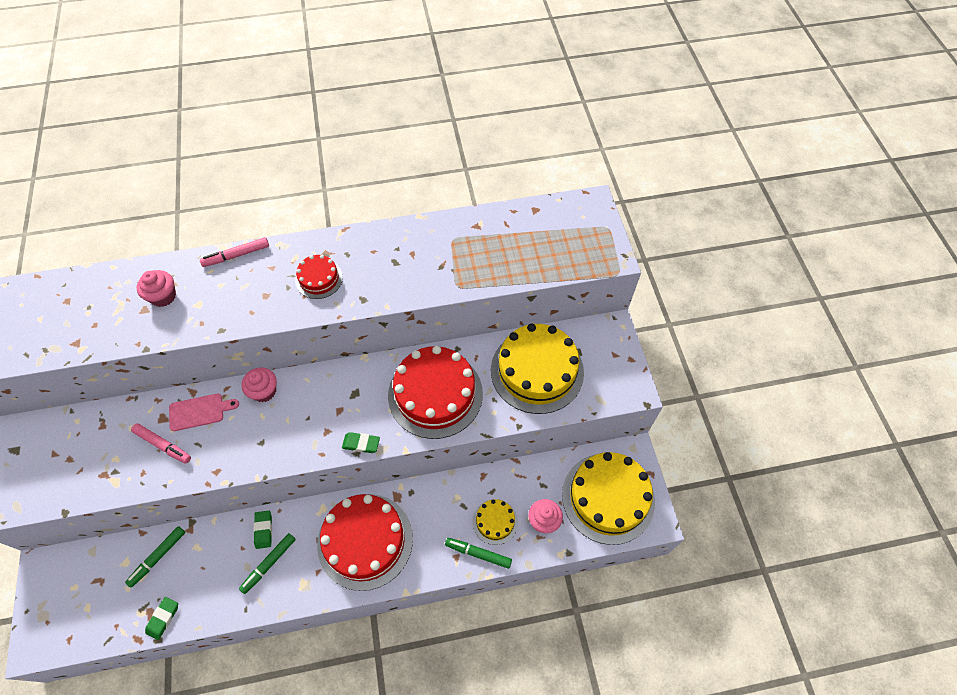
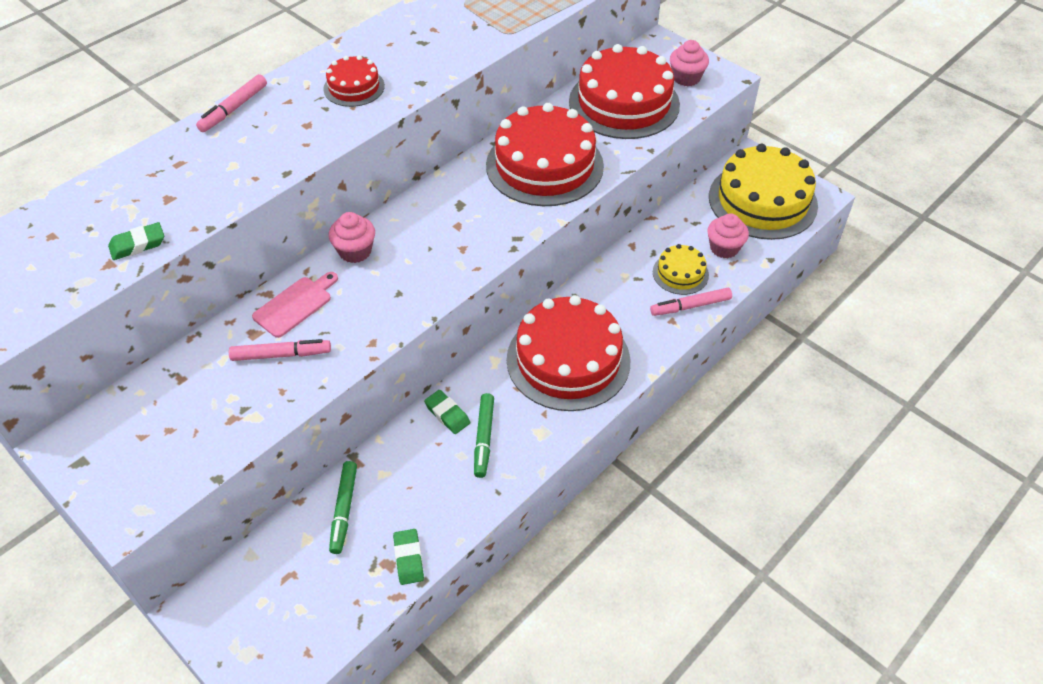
camera: 35 degrees left, 10 degrees down
pink cupcake [137,270,176,307] -> pink cupcake moved to [670,40,709,86]
green eraser [342,432,380,453] -> green eraser moved to [108,222,164,260]
green marker [445,538,512,569] -> pink marker [650,288,732,316]
yellow cake [491,323,584,414] -> red cake [569,44,680,139]

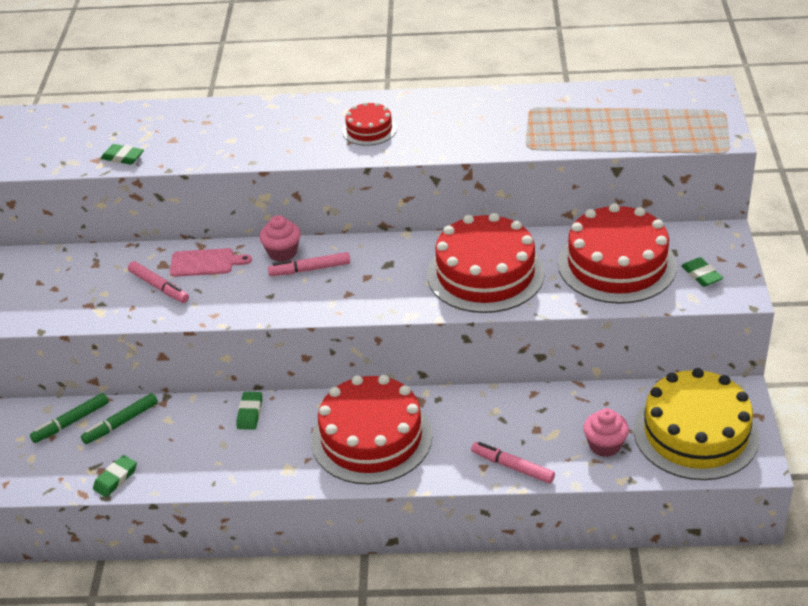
camera: 50 degrees right, 10 degrees down
pink marker [196,74,267,132] -> pink marker moved to [268,252,350,276]
green marker [474,393,494,478] -> green marker moved to [30,393,109,443]
yellow cake [653,244,709,295] -> none
pink cupcake [670,40,709,86] -> green eraser [681,257,723,287]

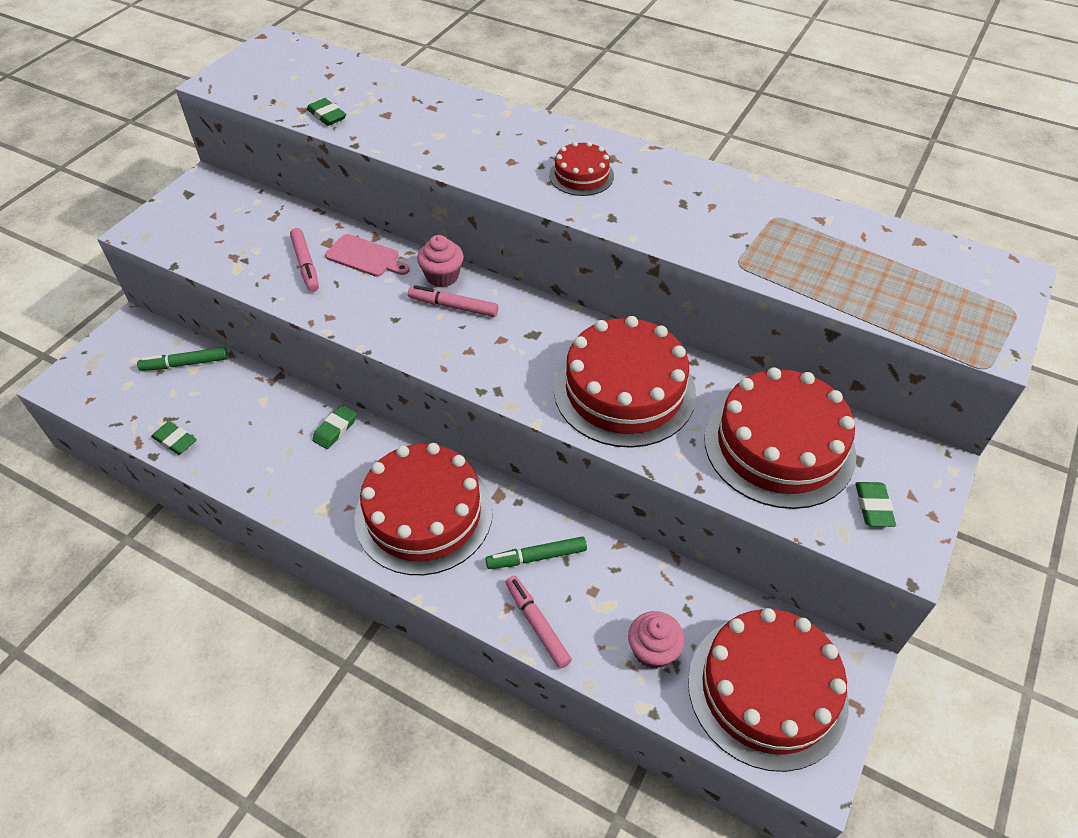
camera: 25 degrees right, 10 degrees up
green marker [81,393,158,444] -> green marker moved to [486,537,587,569]
green eraser [93,455,137,497] -> green eraser turned 60 degrees clockwise [151,422,197,455]
yellow cake [634,368,760,480] -> red cake [688,608,849,772]

